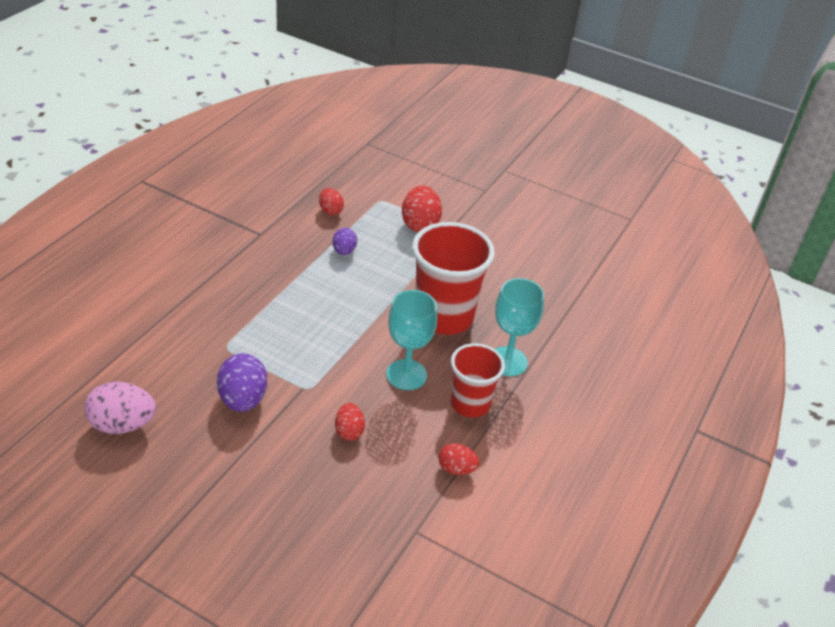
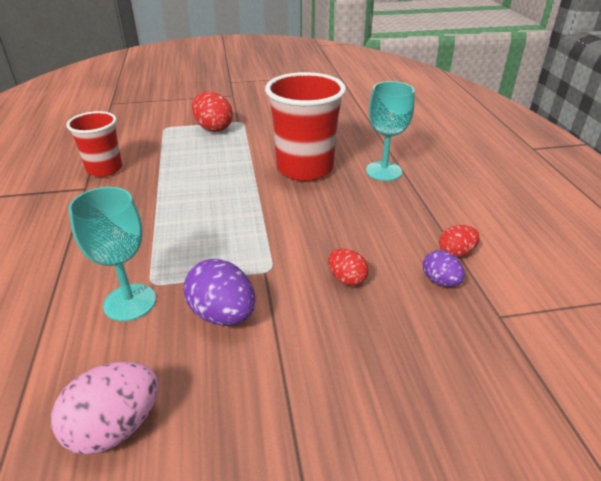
camera: 35 degrees left, 5 degrees down
red egg [319,188,344,215] -> none
purple egg [332,228,357,255] -> purple egg moved to [423,250,465,287]
turquoise goblet [386,290,437,390] -> turquoise goblet moved to [68,187,156,321]
red cup [451,343,505,417] -> red cup moved to [66,111,122,177]

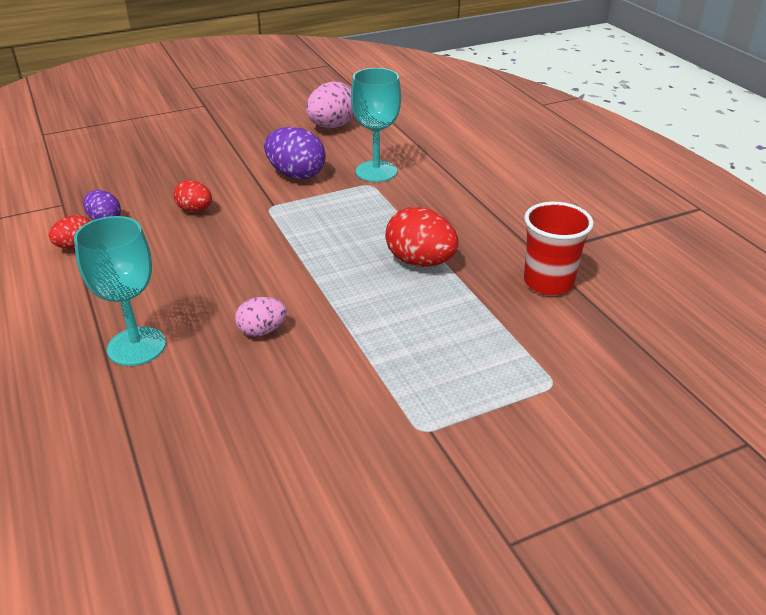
camera: 165 degrees right, 0 degrees up
red egg [192,92,233,132] -> red egg moved to [385,207,458,267]
red cup [265,72,346,181] -> pink egg [235,297,287,336]

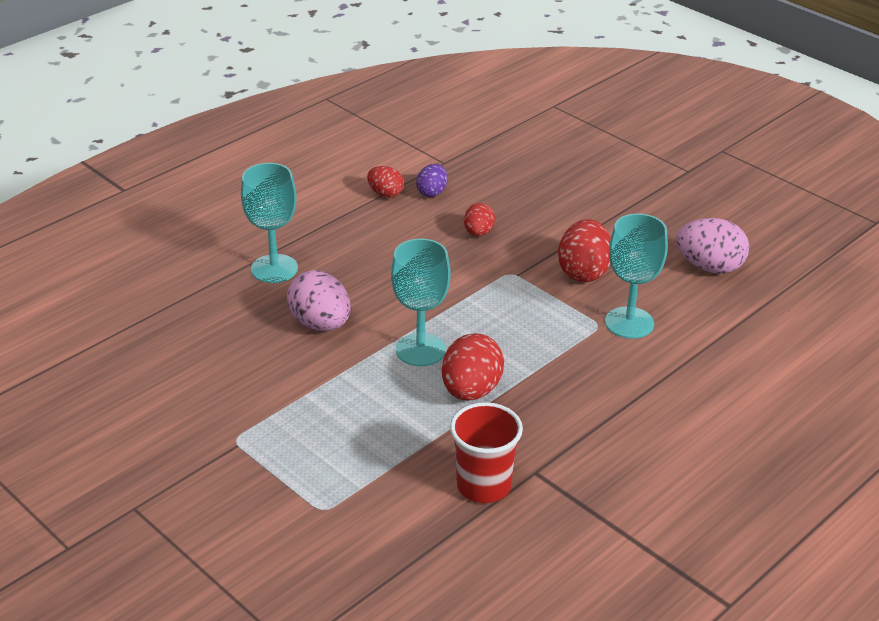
camera: 70 degrees right, 0 degrees up
pink egg [235,297,287,336] -> pink egg [287,270,351,331], size x1.69
purple egg [264,127,326,179] -> red egg [558,219,611,282]
none -> turquoise goblet [391,238,450,366]

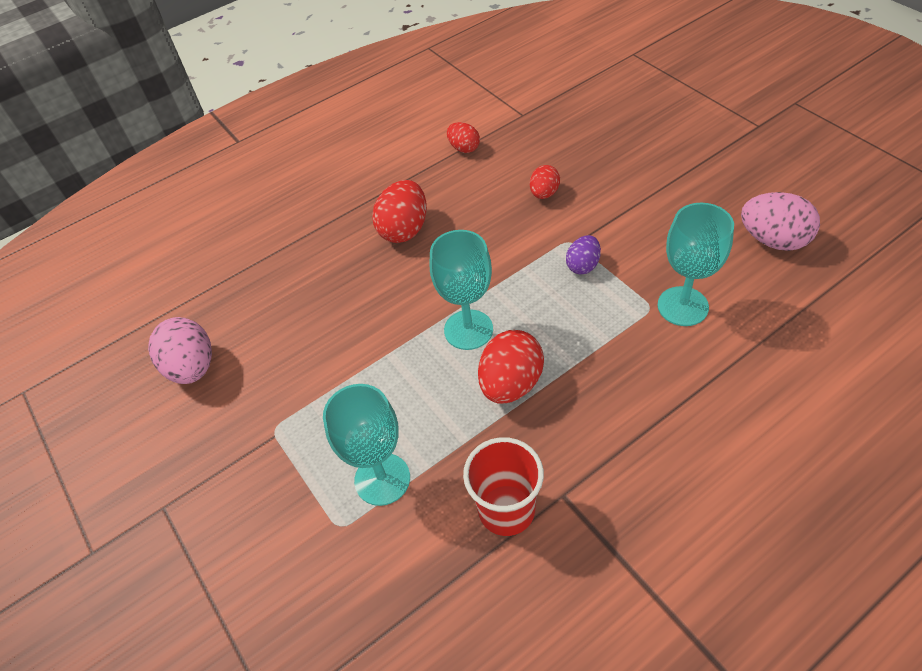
camera: 15 degrees right, 15 degrees up
turquoise goblet [241,163,298,283] -> turquoise goblet moved to [323,384,410,506]
pink egg [287,270,351,331] -> pink egg moved to [148,317,212,384]
purple egg [416,164,447,197] -> purple egg moved to [566,235,601,274]
red egg [558,219,611,282] -> red egg moved to [372,180,427,243]

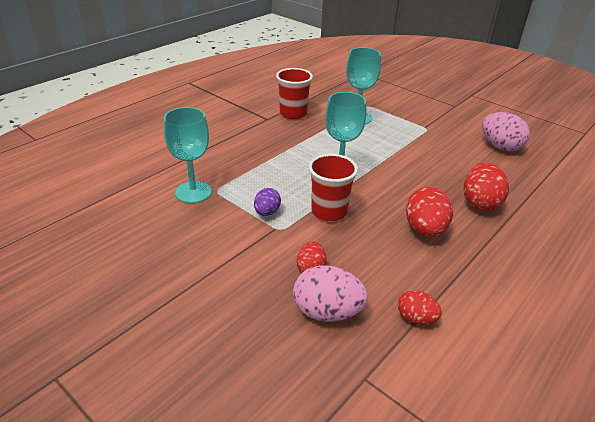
camera: 160 degrees right, 15 degrees down
red egg [478,330,544,404] -> red egg moved to [464,163,509,211]
pink egg [741,192,820,251] -> pink egg moved to [293,265,368,322]
none -> red cup [309,154,358,221]

